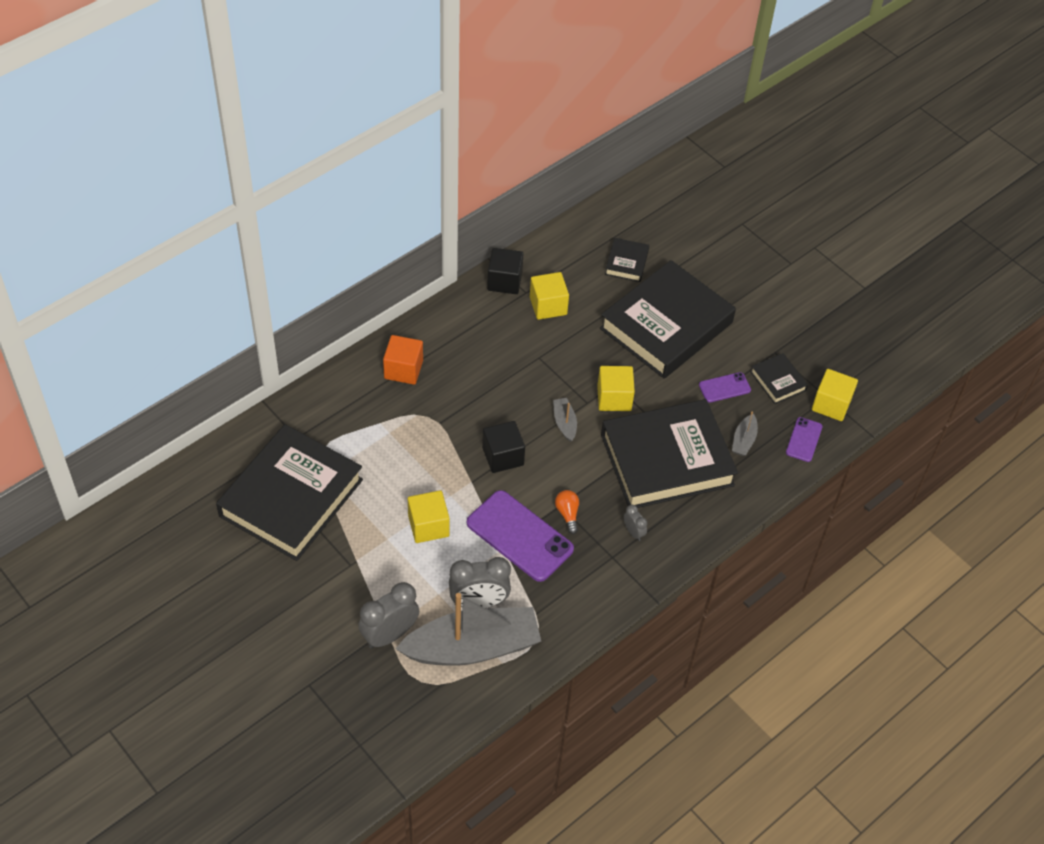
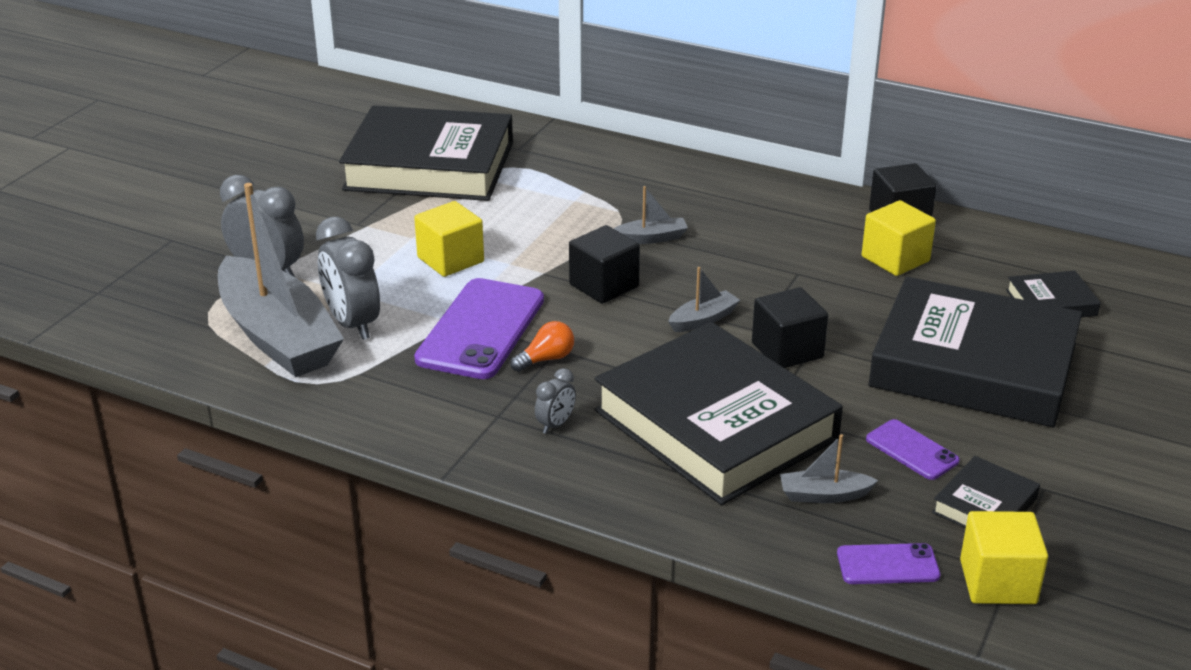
camera: 70 degrees right, 20 degrees down
orange cube [383,335,423,385] -> none
yellow cube [597,366,635,411] -> black cube [752,287,828,368]
none -> grey boat [614,186,688,244]

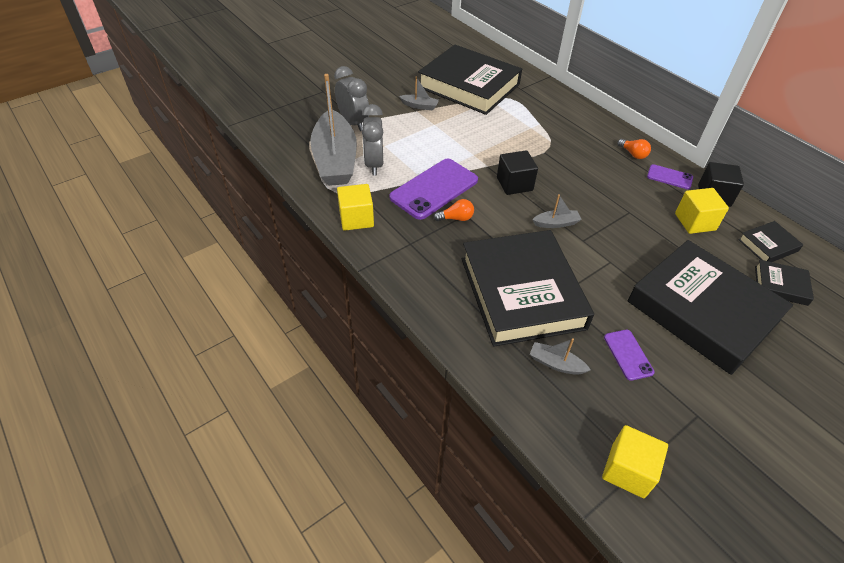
camera: 25 degrees right, 15 degrees up
yellow cube [414,201,484,277] -> yellow cube moved to [337,184,374,231]
grey clock [535,368,576,434] -> none
grey boat [614,186,688,244] -> grey boat moved to [399,77,439,110]
black cube [752,287,828,368] -> none
purple phone [837,543,940,584] -> purple phone moved to [647,164,693,189]
black book [932,456,1040,528] -> black book moved to [738,221,803,262]
none -> orange light bulb [617,139,651,159]

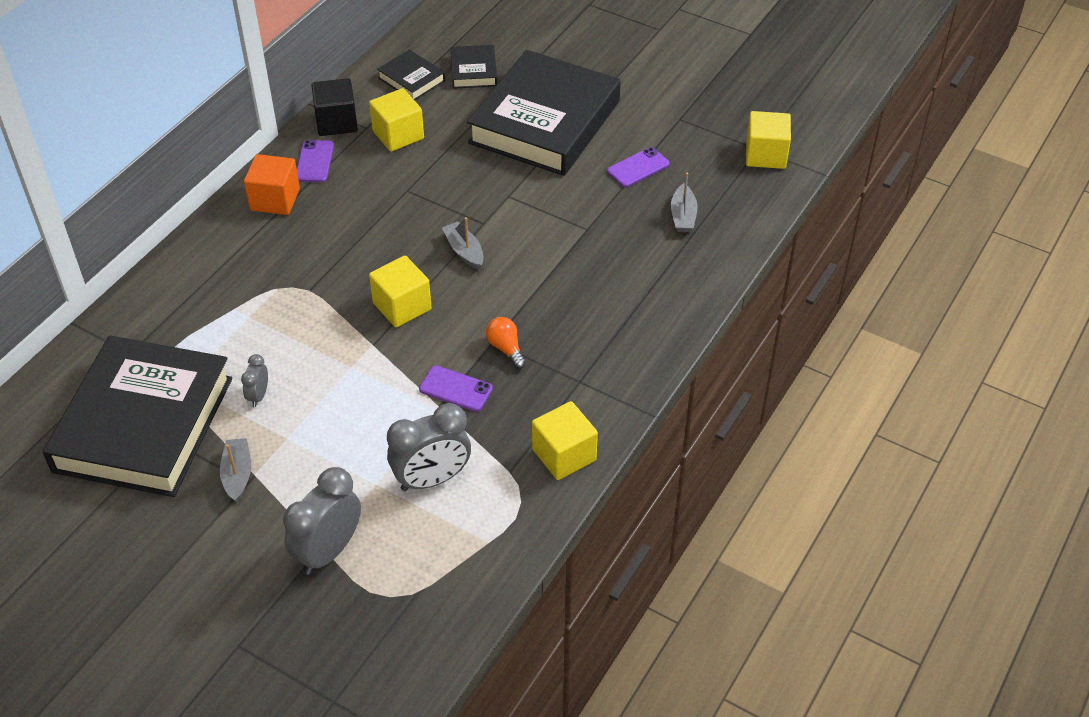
camera: 110 degrees left, 0 degrees up
grey boat [310,74,357,186] -> none
purple phone [389,159,478,220] -> purple phone [419,366,493,412], size x0.50
black book [462,230,594,347] -> none
black cube [497,150,538,195] -> yellow cube [369,256,432,327]
orange light bulb [617,139,651,159] -> orange cube [244,154,300,215]
none -> grey clock [241,354,268,407]

